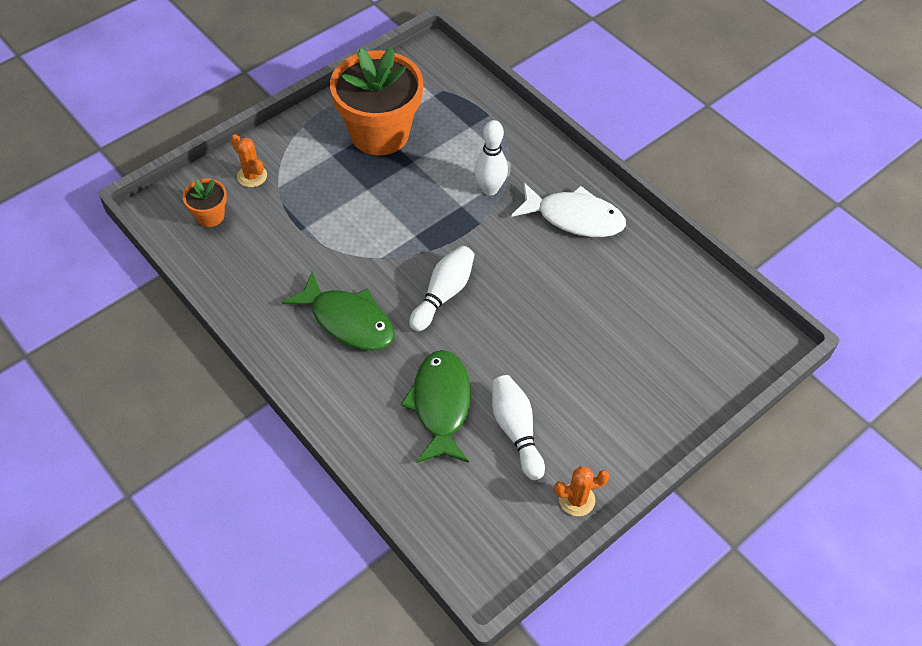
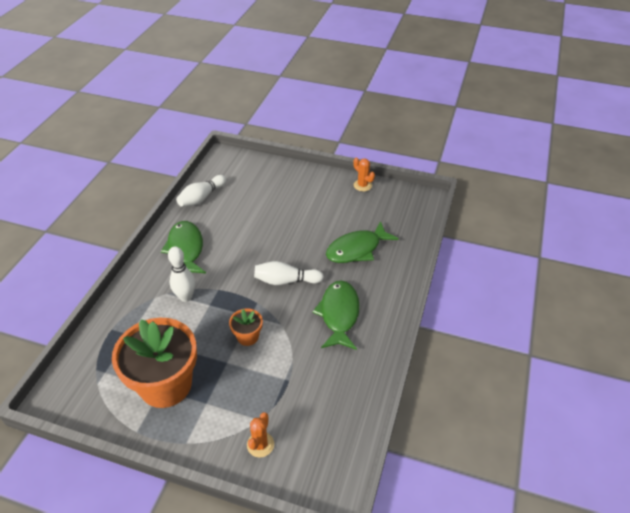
camera: 120 degrees left, 10 degrees down
orange flower pot [183,178,227,227] -> orange flower pot moved to [229,308,263,346]
white bowling pin [492,375,545,480] -> white bowling pin moved to [176,175,227,207]
white fish [511,182,626,237] -> green fish [161,221,206,273]

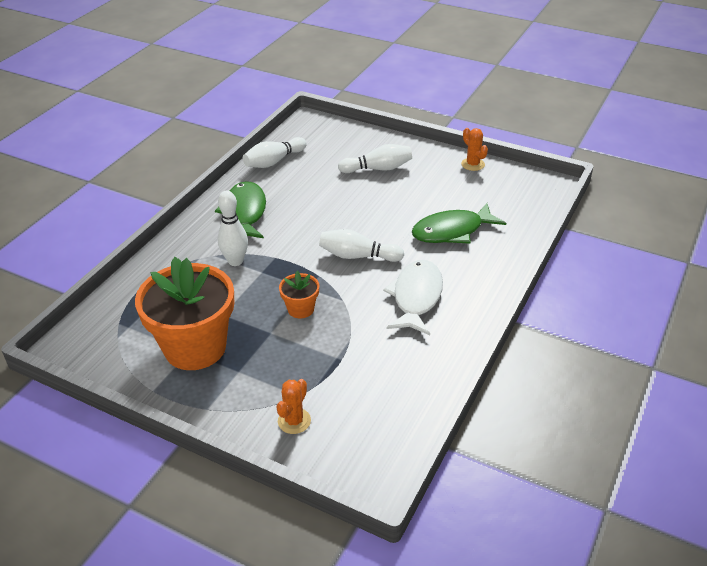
camera: 10 degrees right, 5 degrees down
green fish [312,280,360,350] -> white fish [383,260,443,335]
none -> white bowling pin [338,144,412,173]

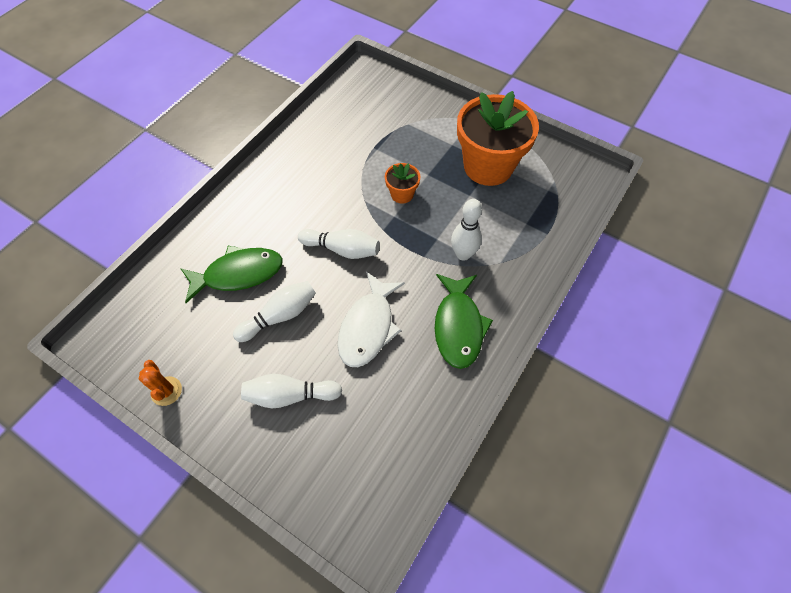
camera: 175 degrees left, 20 degrees up
white bowling pin [243,137,307,168] -> white bowling pin moved to [233,281,316,342]
orange cactus [277,379,311,434] -> none
white fish [383,260,443,335] -> white fish moved to [338,272,405,367]

